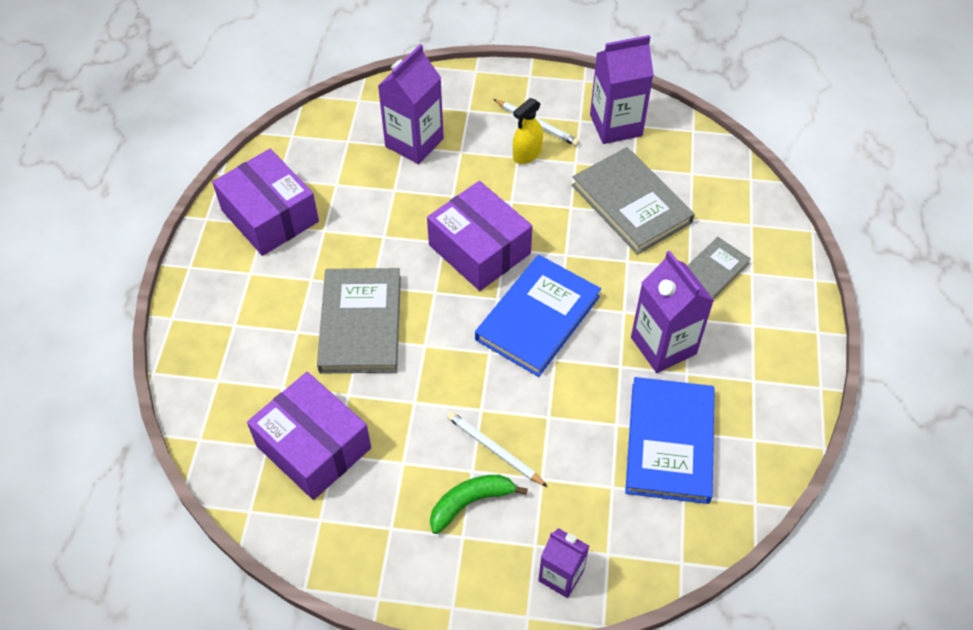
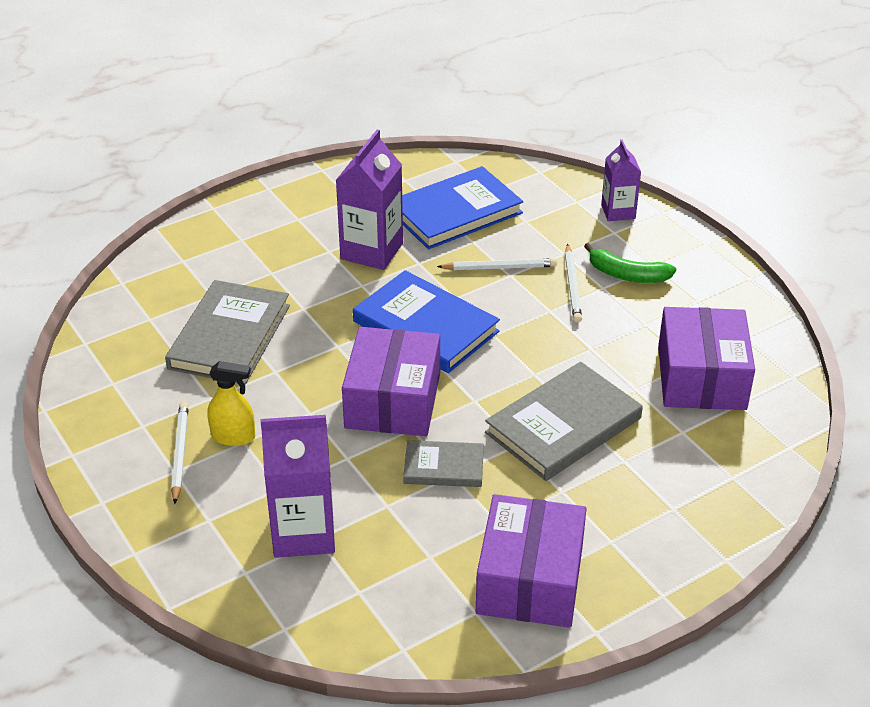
camera: 130 degrees left, 15 degrees down
blue book [475,255,601,377] -> blue book turned 45 degrees clockwise [353,270,500,373]
purple carton [590,35,654,144] -> none
grey book [687,237,751,299] -> grey book moved to [403,440,484,487]
none -> white pencil [437,258,557,270]

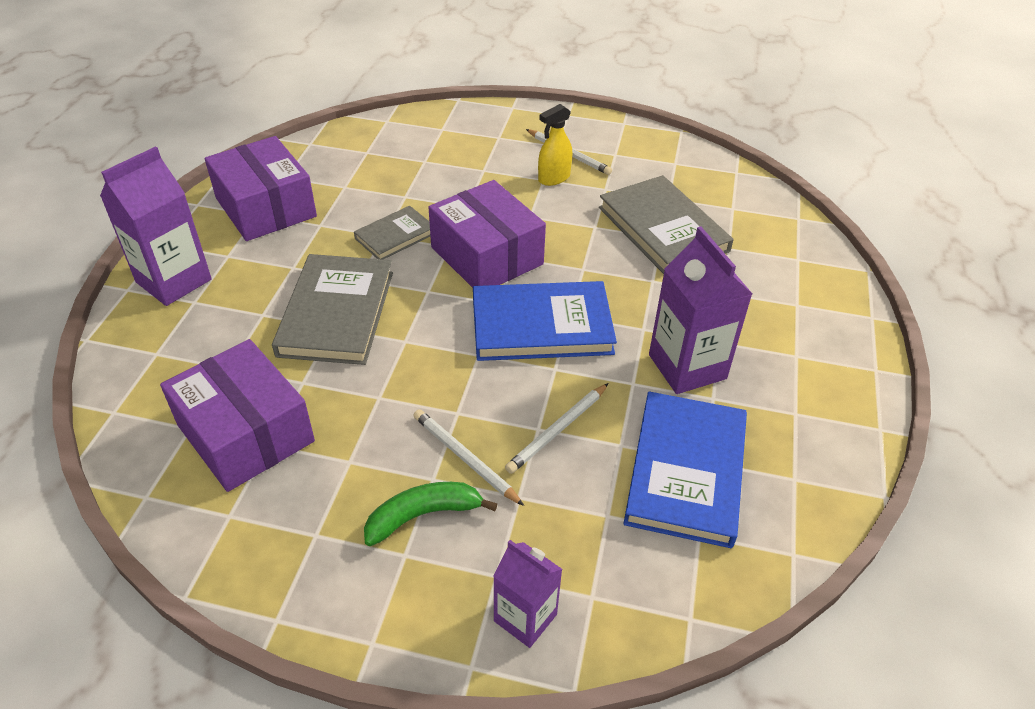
camera: 135 degrees right, 5 degrees up
purple carton [261,415,335,558] -> purple carton moved to [100,146,212,306]

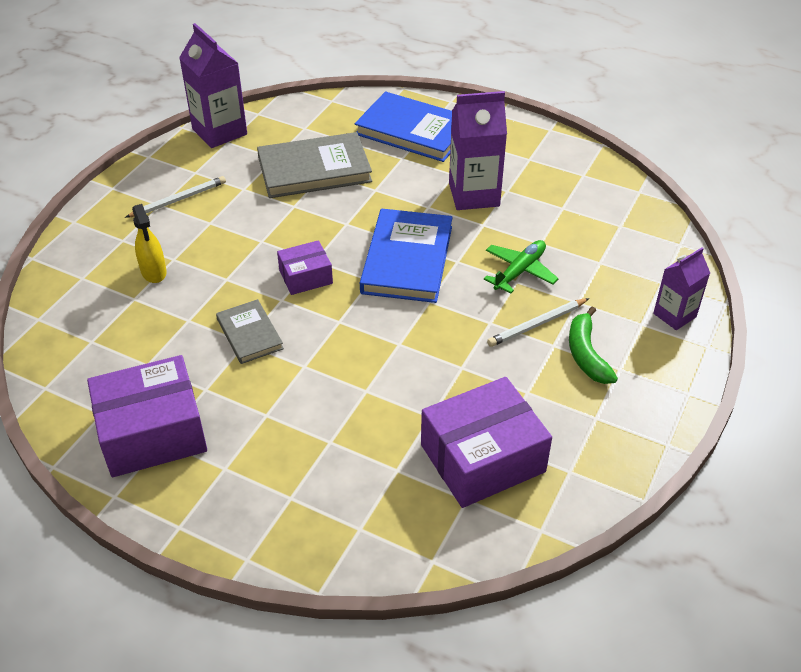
camera: 75 degrees left, 0 degrees up
purple carton [100,146,212,306] -> purple carton moved to [179,23,247,148]
grey book [272,254,393,365] -> none
purple box [428,180,546,288] -> purple box [277,240,333,295], size x0.54
white pencil [505,383,609,474] -> green plane [484,240,559,294]
yellow spray bottle [538,104,572,186] -> yellow spray bottle moved to [132,204,167,283]
blue book [623,392,747,548] -> blue book moved to [355,91,452,162]

